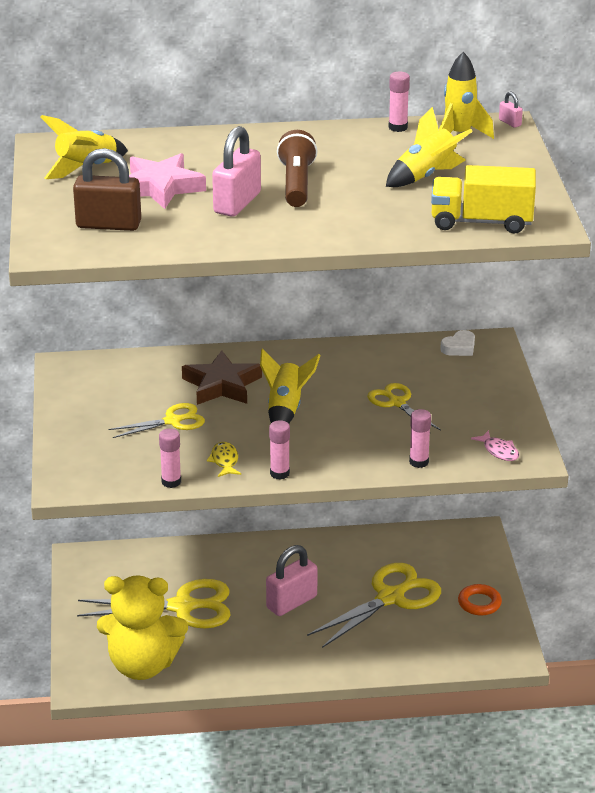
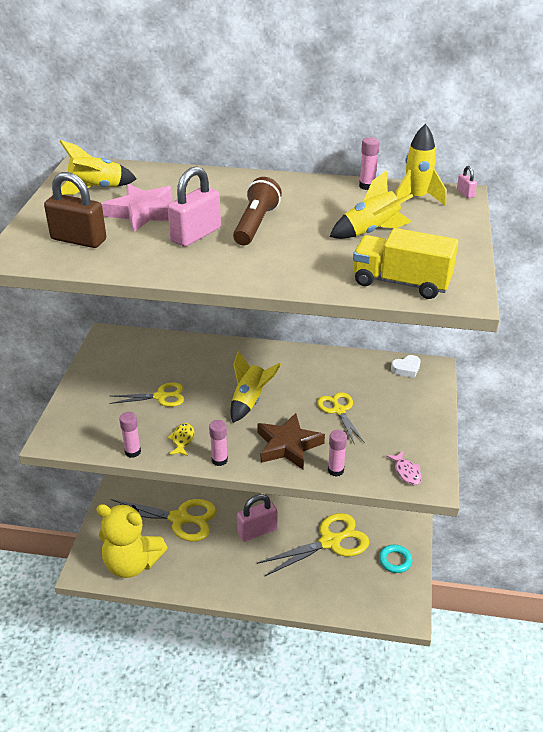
camera: 15 degrees right, 5 degrees up
brown star [182,350,262,405] -> brown star moved to [257,413,325,470]
orange ring [458,584,502,615] -> turquoise ring [379,545,412,573]

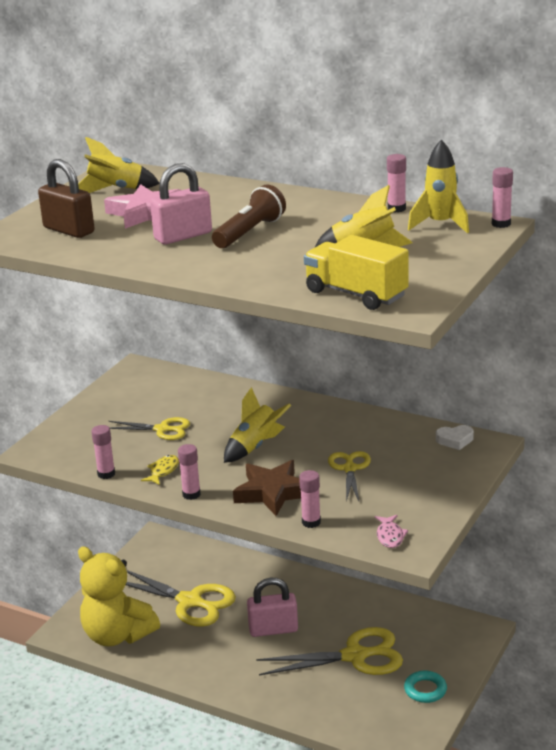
camera: 20 degrees right, 10 degrees down
pink padlock [457,166,477,198] -> pink glue stick [492,167,513,228]

